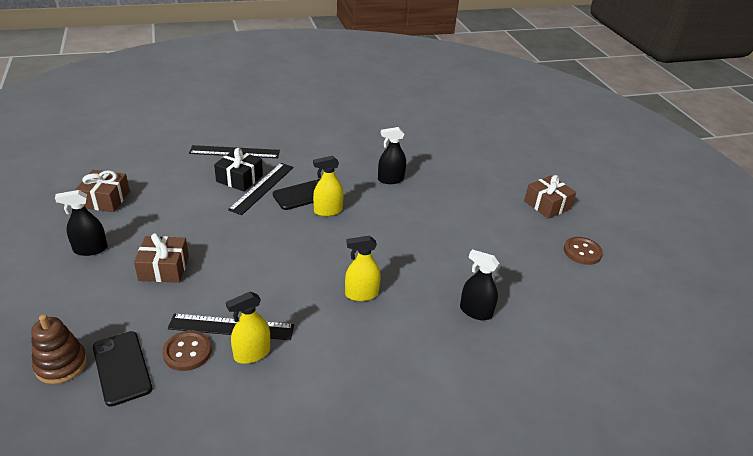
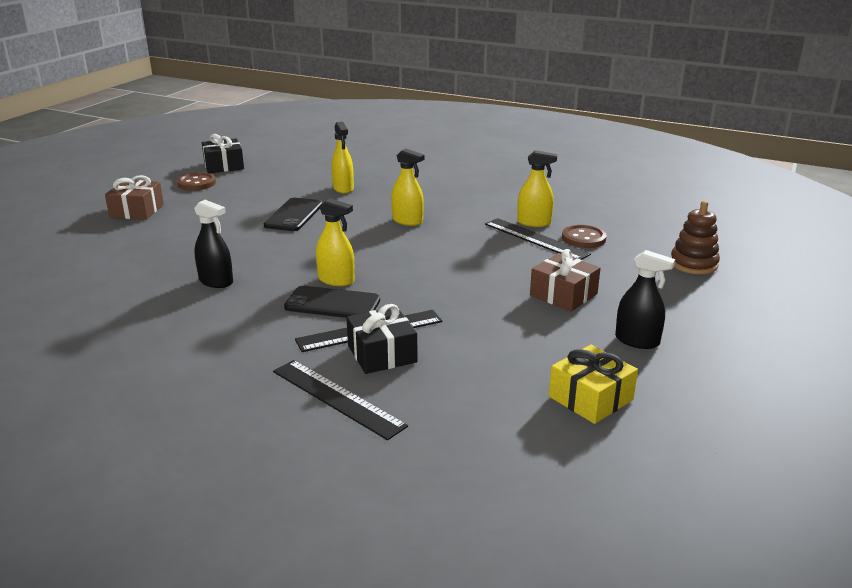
camera: 135 degrees left, 10 degrees down
brown gift [75,170,130,212] -> yellow gift [549,345,638,424]
black phone [93,331,152,407] -> black phone moved to [264,198,323,231]
black spray bottle [460,249,499,320] -> yellow spray bottle [331,122,354,194]
none -> black gift [202,134,244,173]

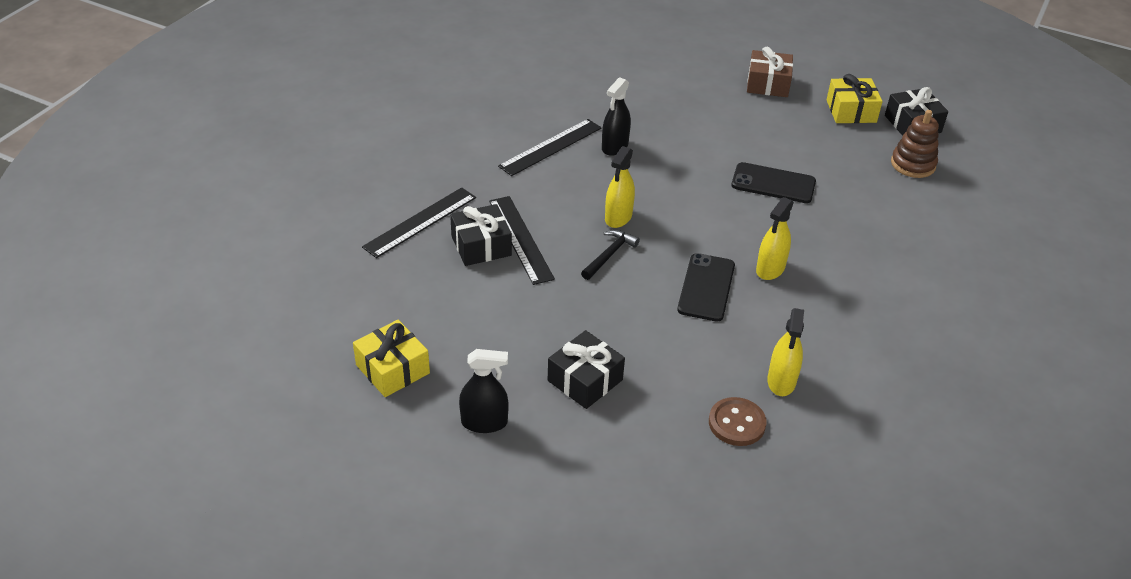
camera: 90 degrees right, 15 degrees up
brown button [177,173,216,191] -> yellow gift [826,74,883,123]
black phone [284,286,380,318] -> black phone moved to [677,253,735,322]
yellow spray bottle [331,122,354,194] -> none
black ruler [485,218,591,260] -> black ruler moved to [498,119,602,176]
brown gift [530,249,601,312] -> black gift [548,330,625,409]
black spray bottle [615,250,675,349] -> black spray bottle turned 120 degrees counterclockwise [459,349,509,433]
brown stacking toy [671,201,720,274] -> brown stacking toy moved to [891,110,939,178]
none -> black hammer [581,230,640,280]

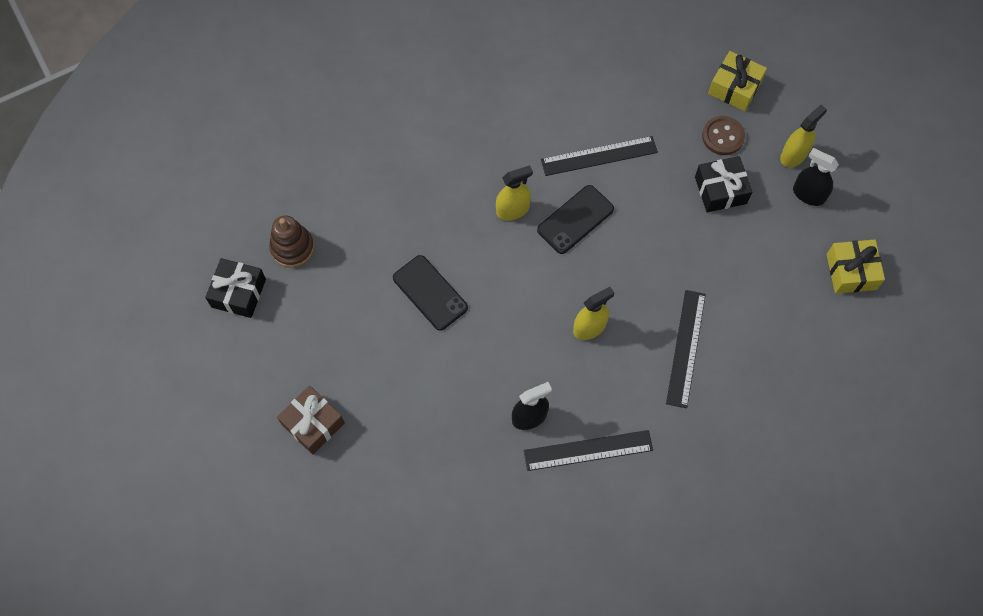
camera: 145 degrees left, 25 degrees up
black ruler [362,187,476,258] -> black ruler moved to [541,136,658,176]
black gift [450,204,512,266] -> none
black hammer [581,230,640,280] -> none
brown button [709,397,766,446] -> brown button moved to [702,116,745,155]
yellow spray bottle [767,308,804,396] -> yellow spray bottle moved to [780,105,827,167]
yellow gift [826,74,883,123] -> yellow gift moved to [708,51,767,111]

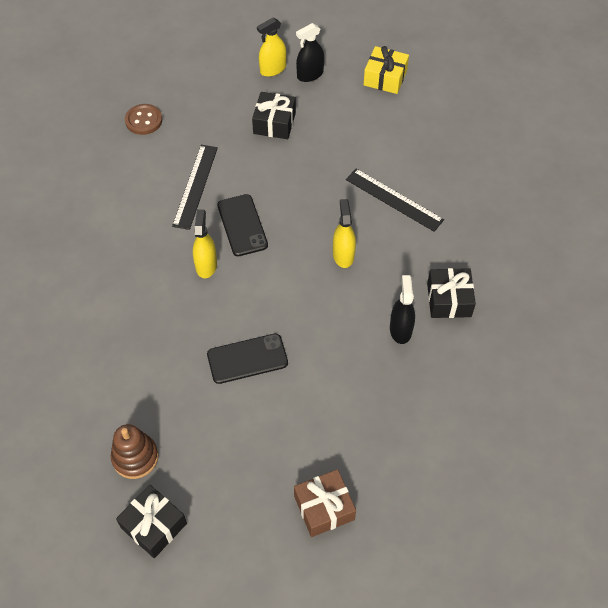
camera: 65 degrees left, 10 degrees down
black ruler [524,430,653,471] -> black gift [427,268,476,318]
brown button [702,116,745,155] -> brown button moved to [125,104,162,135]
yellow gift [708,51,767,111] -> none
yellow spray bottle [780,105,827,167] -> yellow spray bottle turned 105 degrees counterclockwise [257,18,286,77]

